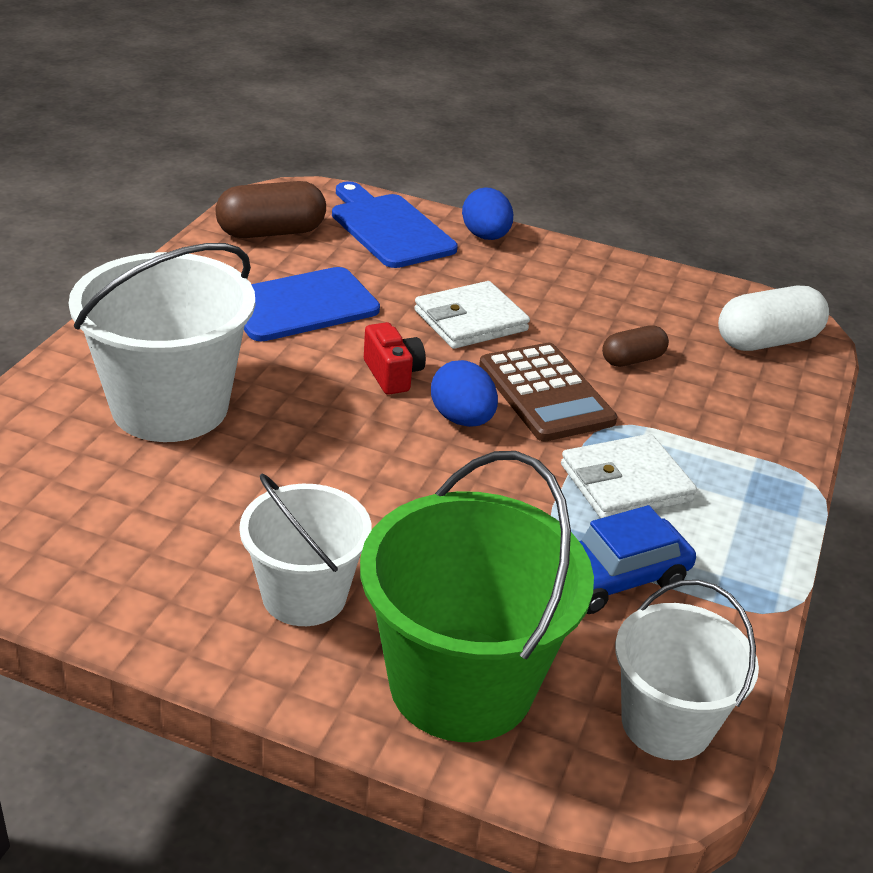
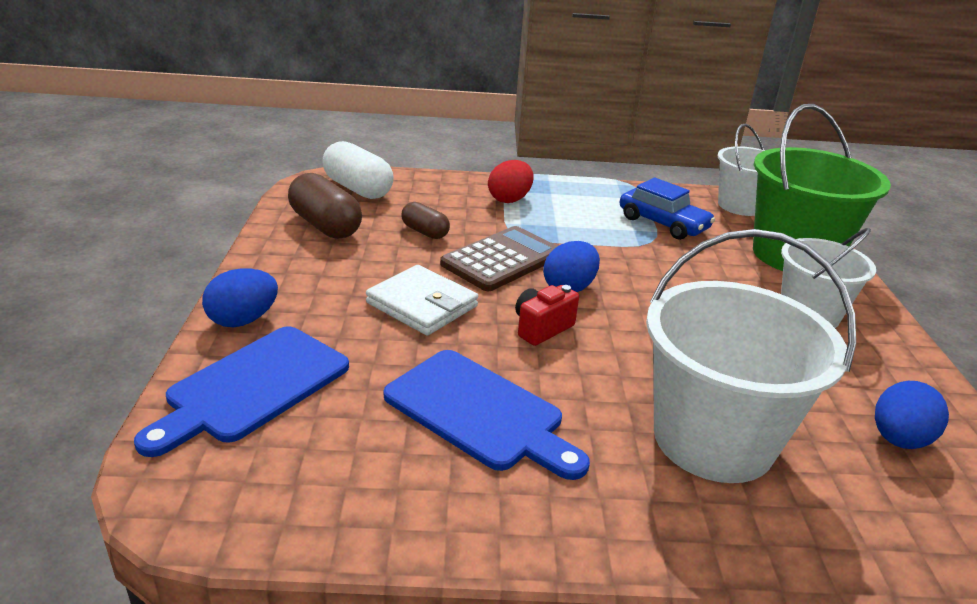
camera: 110 degrees left, 5 degrees down
brown capsule [215,181,326,238] -> brown capsule moved to [288,173,362,239]
white wallet [561,434,697,519] -> none
none -> red egg [488,160,534,203]
none -> blue egg [875,381,949,449]

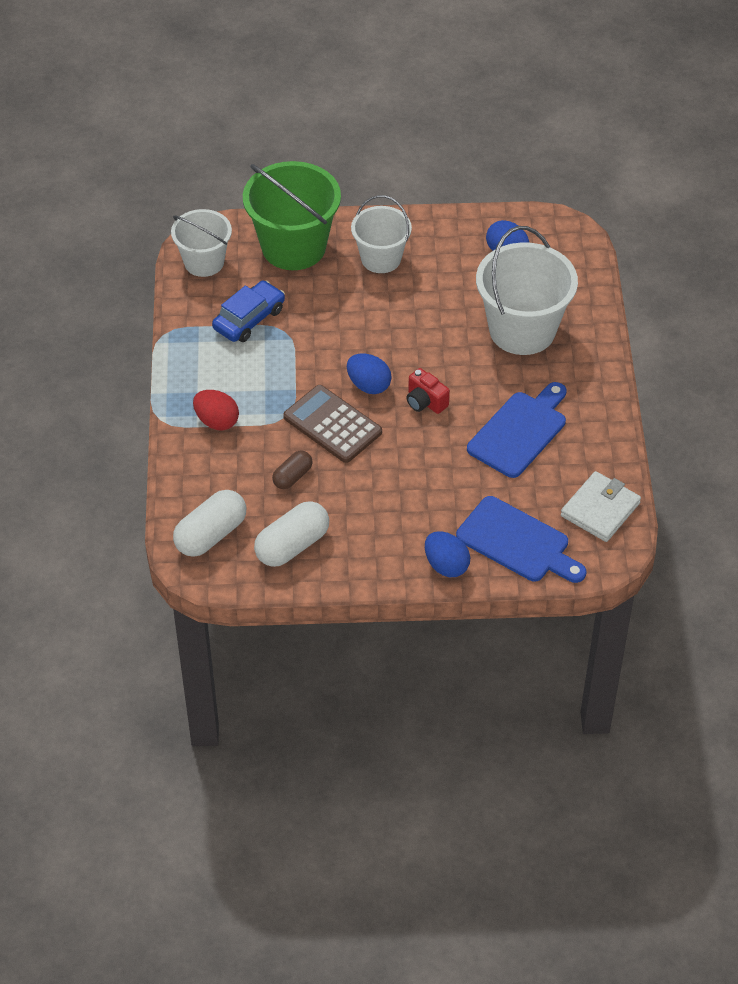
camera: 90 degrees left, 20 degrees up
brown capsule [288,173,362,239] -> white capsule [254,501,329,567]
white wallet [366,265,478,335] -> white wallet moved to [561,471,641,542]

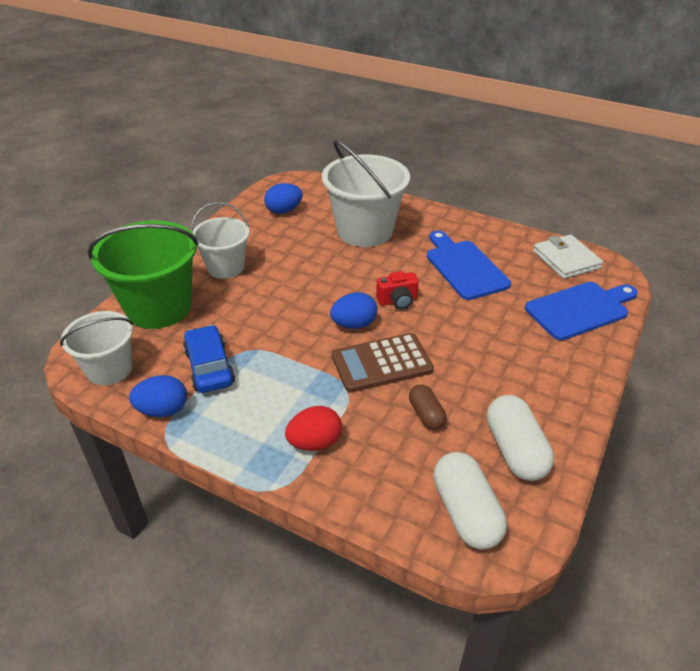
camera: 60 degrees left, 10 degrees down
blue egg [425,532,470,577] -> blue egg moved to [129,375,187,417]

